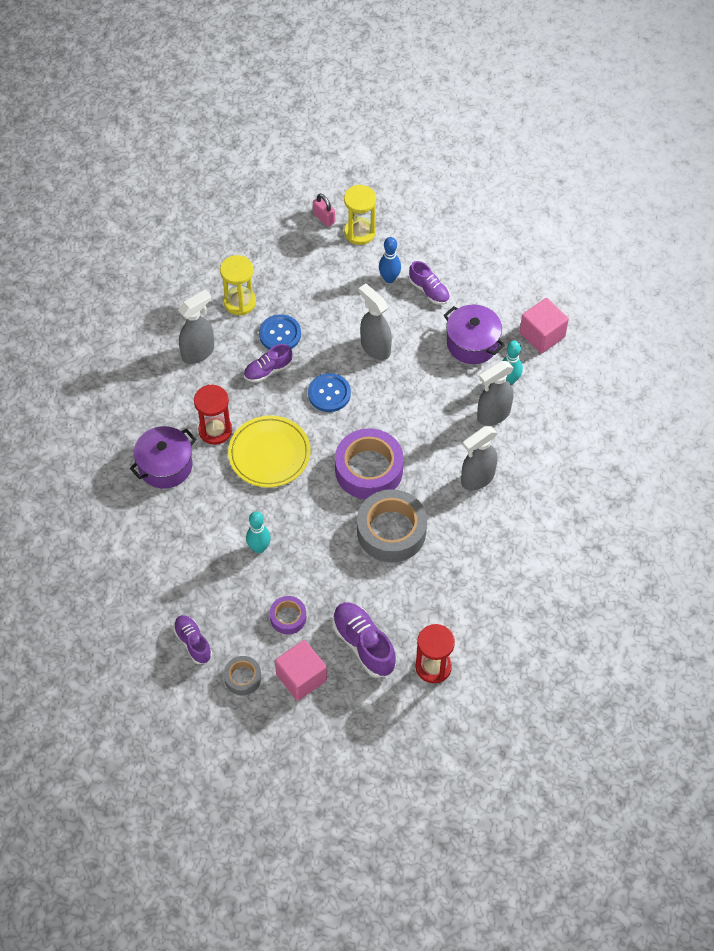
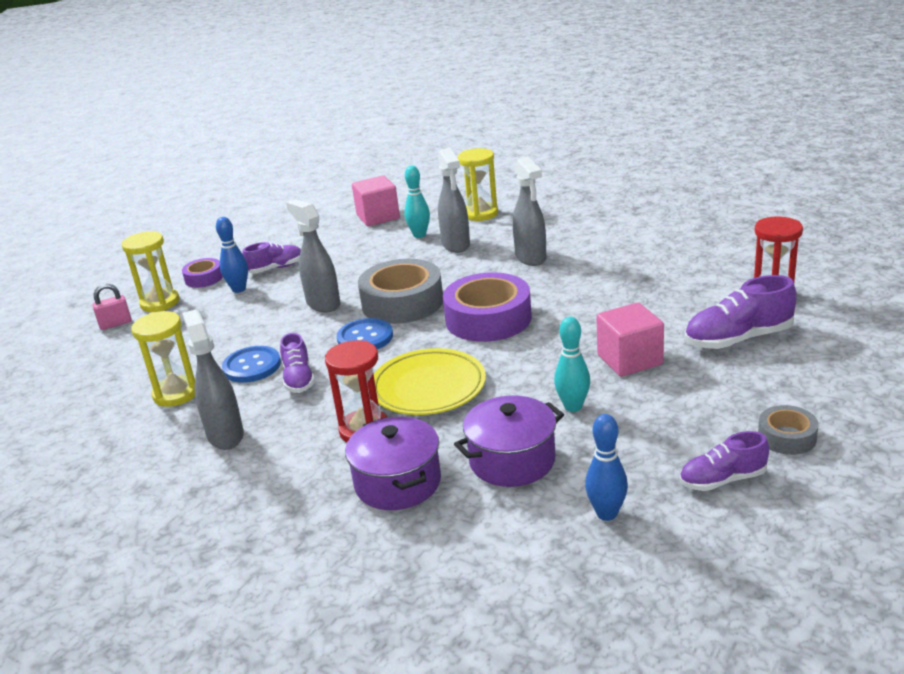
camera: 70 degrees left, 30 degrees down
purple tape [270,596,306,634] -> purple tape moved to [182,258,223,288]
pink cube [275,640,327,701] -> pink cube moved to [596,302,664,377]
grey tape [357,489,427,562] -> grey tape moved to [358,259,443,324]
grey spray bottle [359,284,392,360] -> grey spray bottle turned 75 degrees clockwise [286,199,340,312]
purple pot [444,304,505,364] -> purple pot moved to [454,396,564,487]
none -> yellow hourglass [458,148,498,221]
none -> blue bowling pin [585,414,628,521]

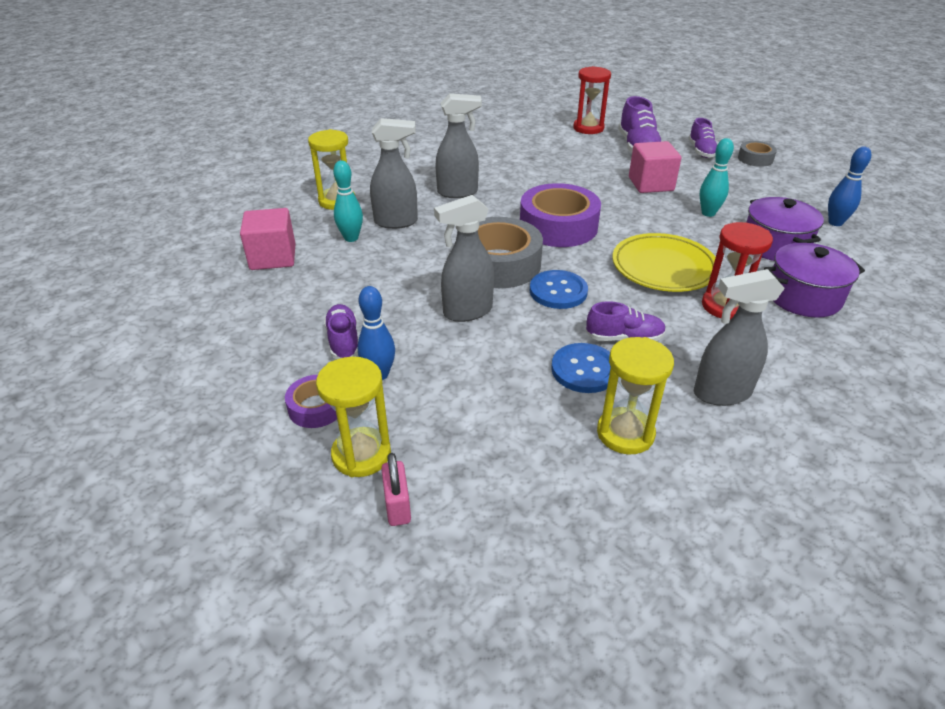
camera: 80 degrees left, 10 degrees up
purple shoe [680,431,769,491] -> purple shoe moved to [688,118,717,158]

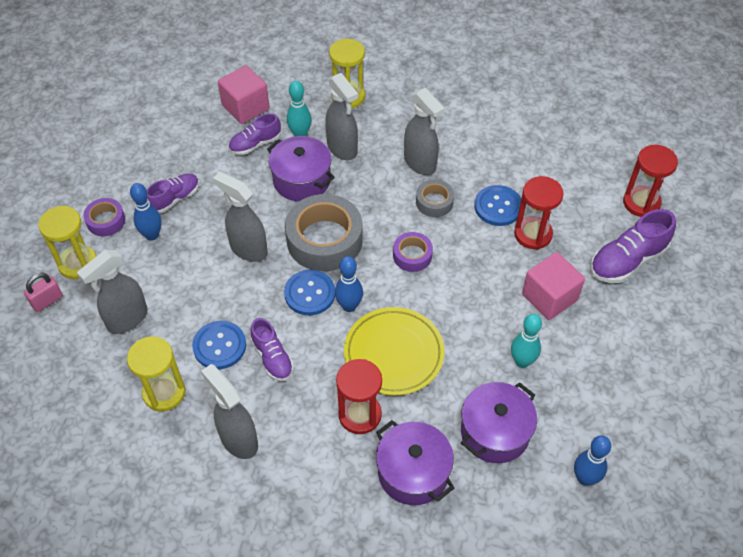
camera: 60 degrees right, 15 degrees up
purple tape [520,183,601,247] -> purple tape [393,232,433,272], size x0.51
purple shoe [688,118,717,158] -> purple shoe moved to [228,113,281,155]
grey tape [738,141,777,167] -> grey tape moved to [416,180,454,217]
none -> grey spray bottle [77,250,147,334]
none -> purple pot [267,136,335,202]
none -> blue bowling pin [335,256,363,312]
none -> blue button [474,185,521,226]
none -> red hourglass [514,176,564,250]

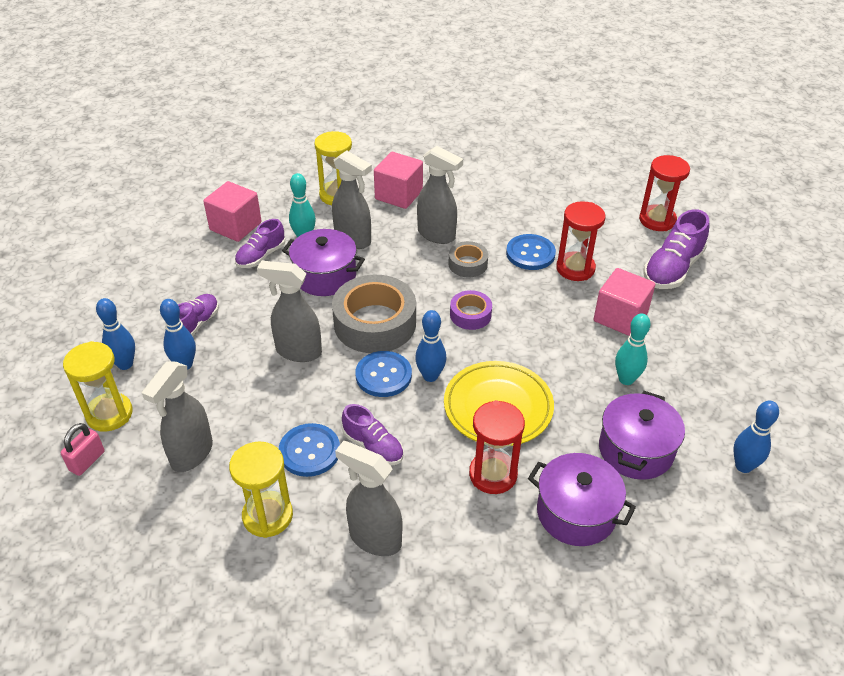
camera: 20 degrees left, 10 degrees down
purple tape [83,198,125,236] -> blue bowling pin [96,298,135,370]
none -> pink cube [374,152,423,209]

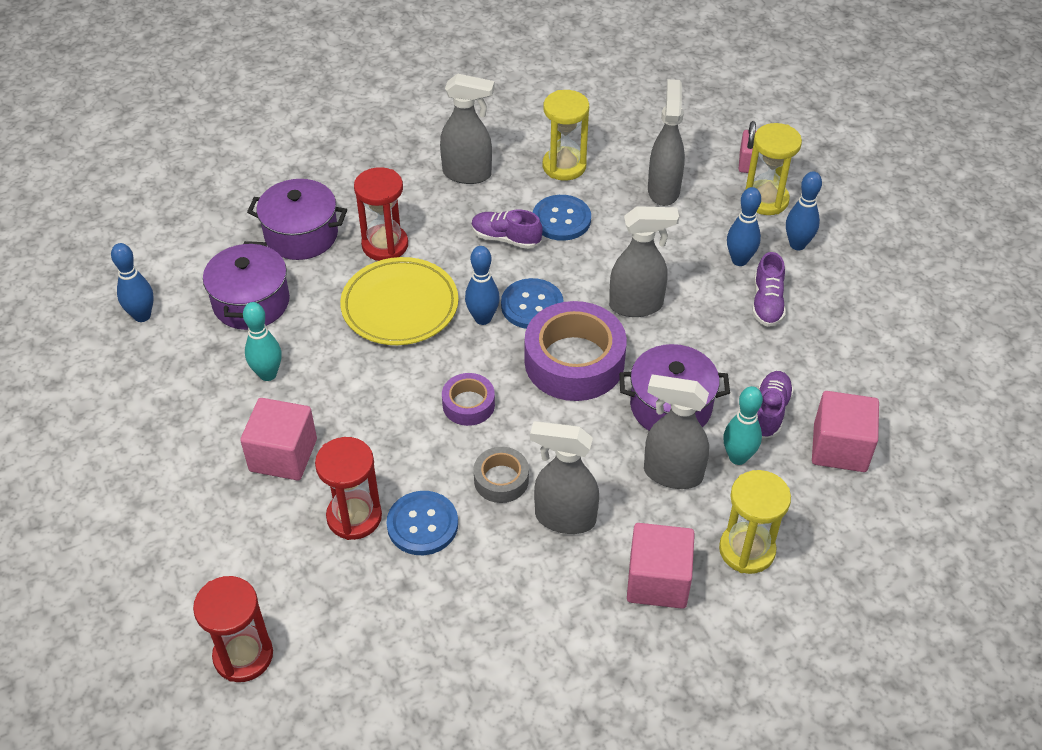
camera: 160 degrees right, 5 degrees up
grey tape [332,275,416,353] -> purple tape [525,301,627,401]
purple shoe [644,209,709,289] -> none

